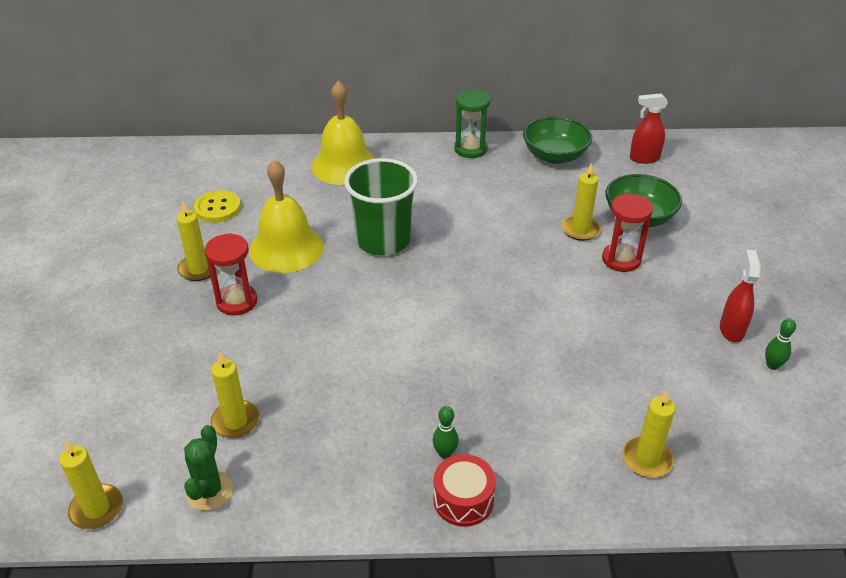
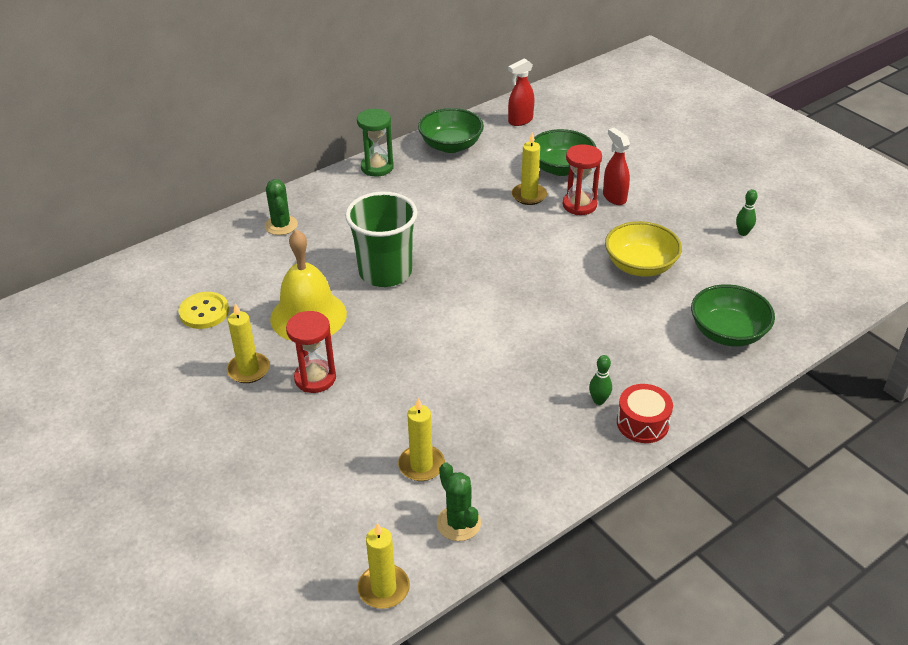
camera: 35 degrees left, 0 degrees up
yellow bell [311,81,376,185] -> green cactus [265,179,298,235]
yellow candle [622,391,675,478] -> green bowl [691,284,775,347]
red spray bottle [720,249,761,342] -> red spray bottle moved to [603,128,630,205]
none -> yellow bowl [605,221,682,277]

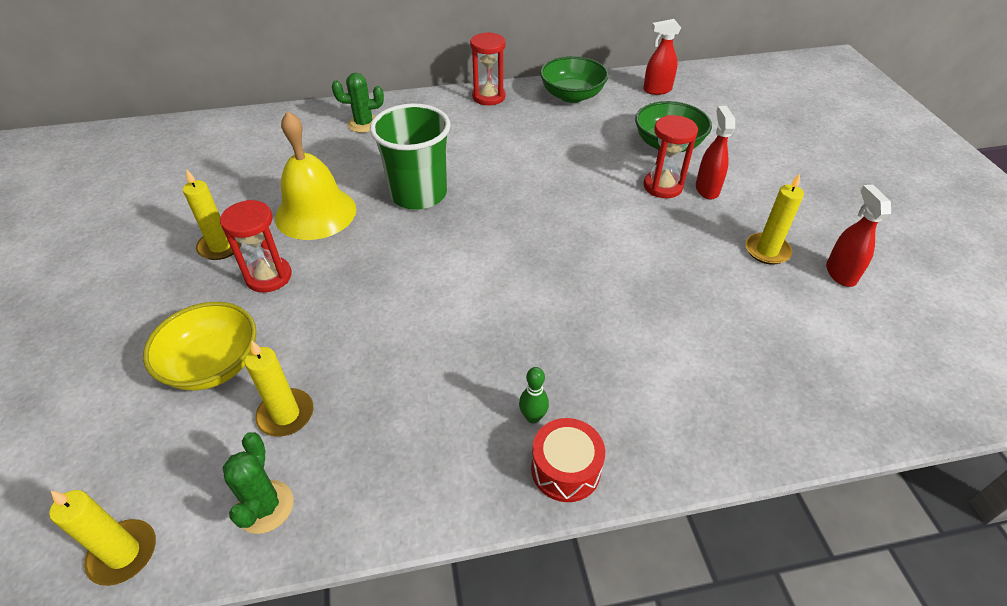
camera: 25 degrees right, 5 degrees up
yellow button [179,292,229,329] -> none
green cactus [265,179,298,235] -> green cactus turned 75 degrees clockwise [332,73,384,133]
green hourglass [357,109,394,176] -> red hourglass [470,32,506,105]
yellow candle [512,132,547,205] -> yellow candle moved to [746,173,804,265]
yellow bowl [605,221,682,277] -> yellow bowl moved to [143,302,256,390]
green bowl [691,284,775,347] -> none
green bowling pin [736,189,757,236] -> red spray bottle [826,185,891,287]

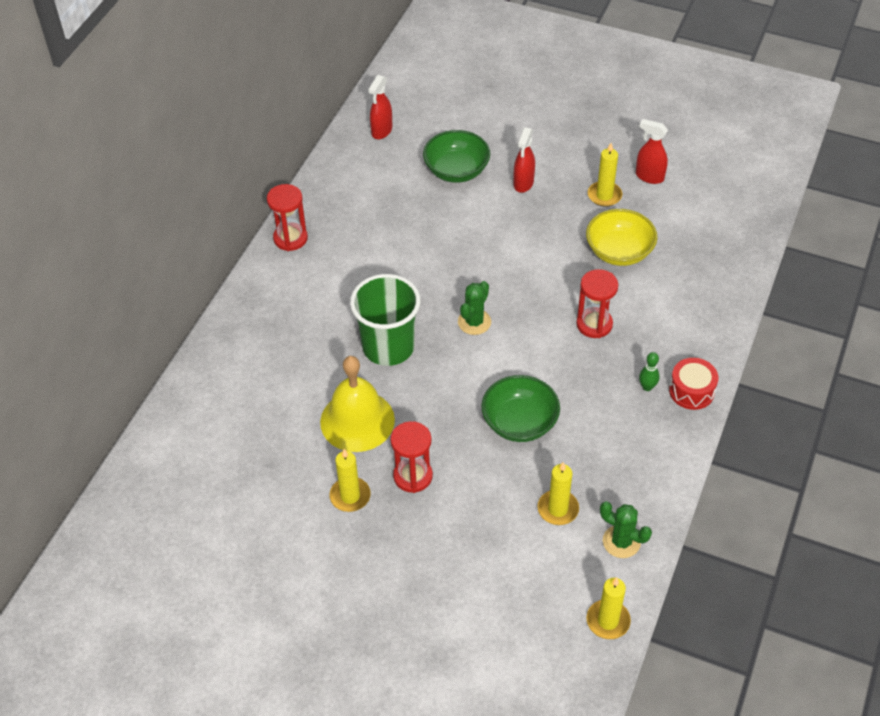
camera: 55 degrees left, 5 degrees up
yellow bowl [143,302,256,390] -> yellow bowl moved to [586,209,658,266]
green cactus [332,73,384,133] -> green cactus moved to [458,281,491,335]
green bowl [540,56,609,103] -> green bowl moved to [481,375,560,442]
red hourglass [644,115,698,198] -> red hourglass moved to [576,269,618,338]
red spray bottle [696,106,735,200] -> red spray bottle turned 105 degrees counterclockwise [513,127,535,193]

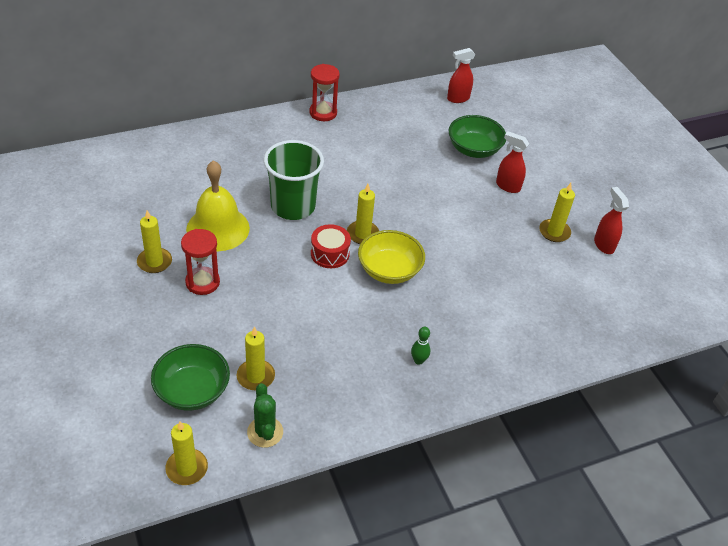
camera: 40 degrees right, 5 degrees down
green cactus [458,281,491,335] -> yellow candle [347,184,379,244]
green bowl [481,375,560,442] -> green bowl moved to [151,344,230,411]
red spray bottle [513,127,535,193] -> red spray bottle turned 60 degrees clockwise [496,131,529,193]
red hourglass [576,269,618,338] -> none
yellow bowl [586,209,658,266] -> yellow bowl moved to [358,230,425,284]
red drum [669,358,718,410] -> red drum moved to [311,224,351,268]

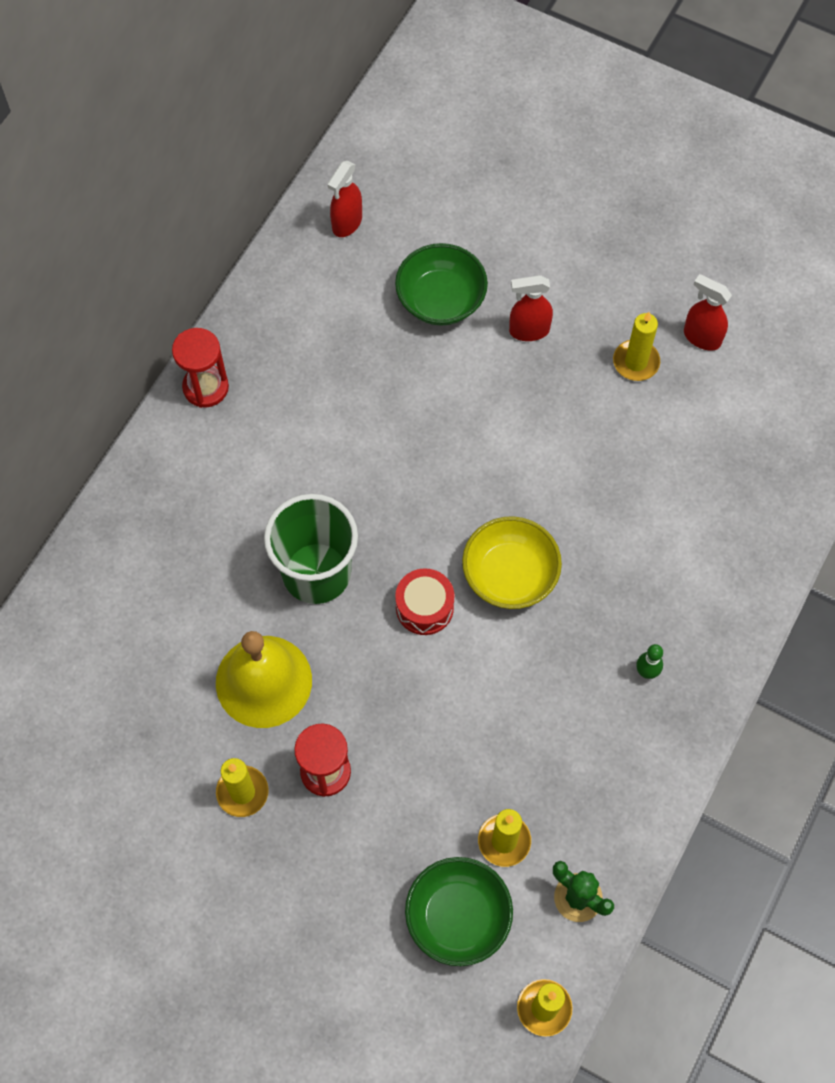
camera: 35 degrees left, 20 degrees up
yellow candle [347,184,379,244] -> none

